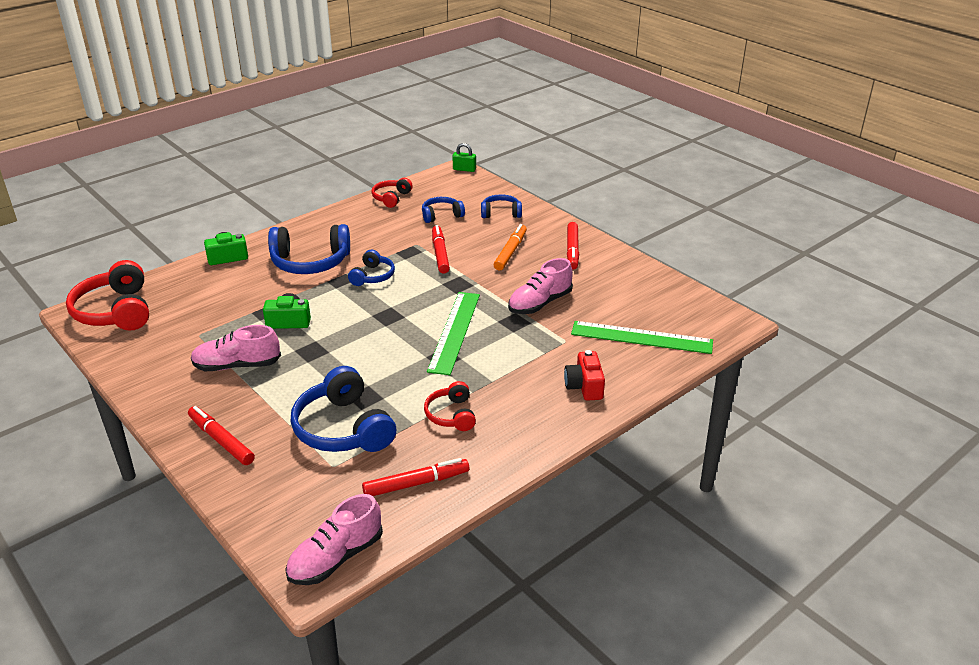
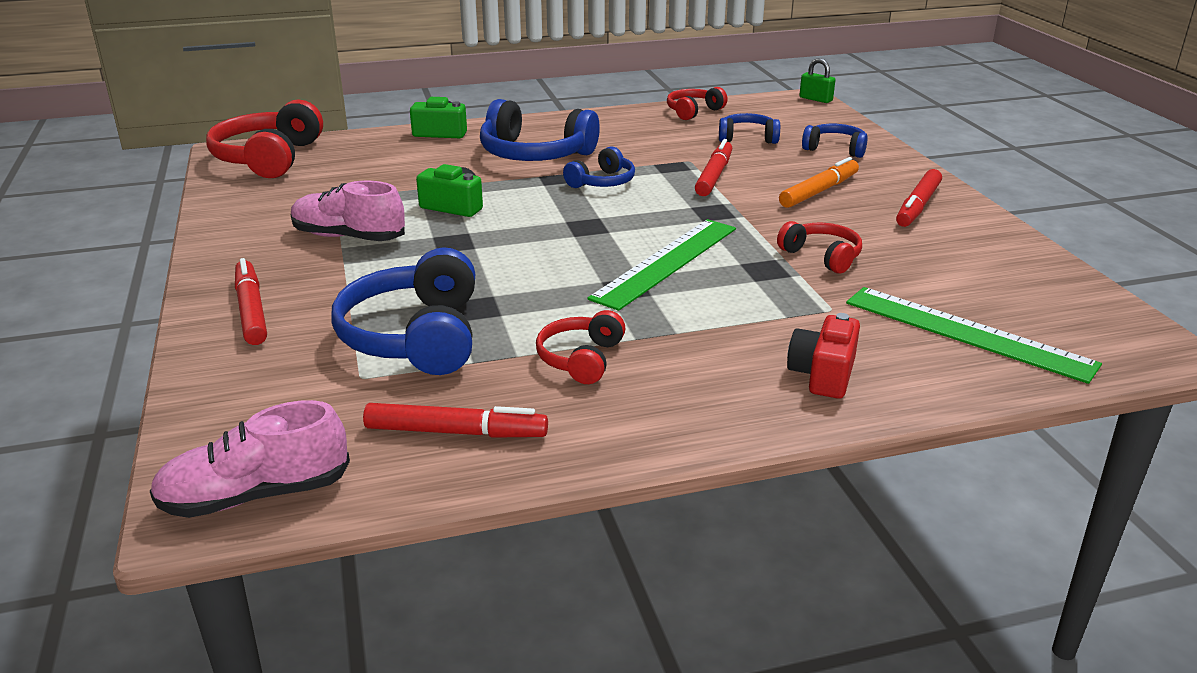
camera: 25 degrees right, 5 degrees down
pink shoe [508,258,573,314] -> red headphones [777,221,862,274]

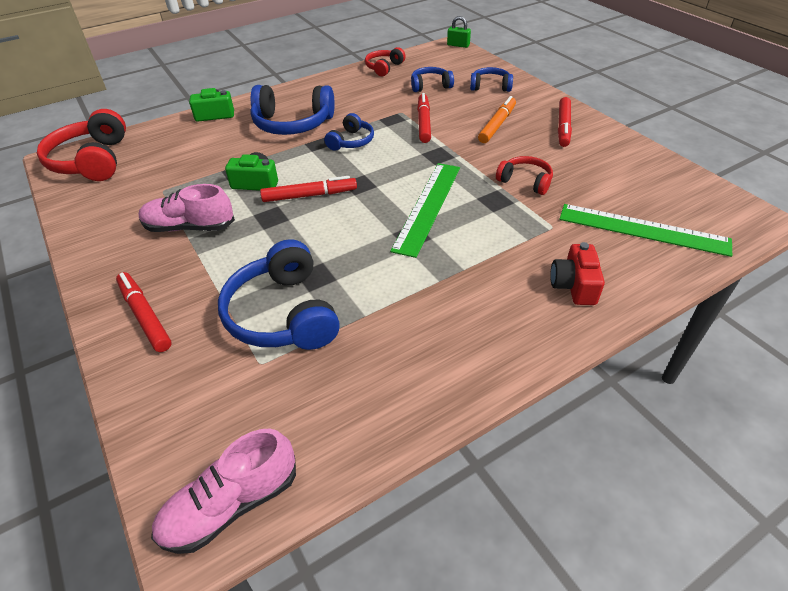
camera: 15 degrees left, 15 degrees up
red marker [363,403,548,438] -> red marker moved to [260,176,357,202]
red headphones [536,310,626,384] -> none

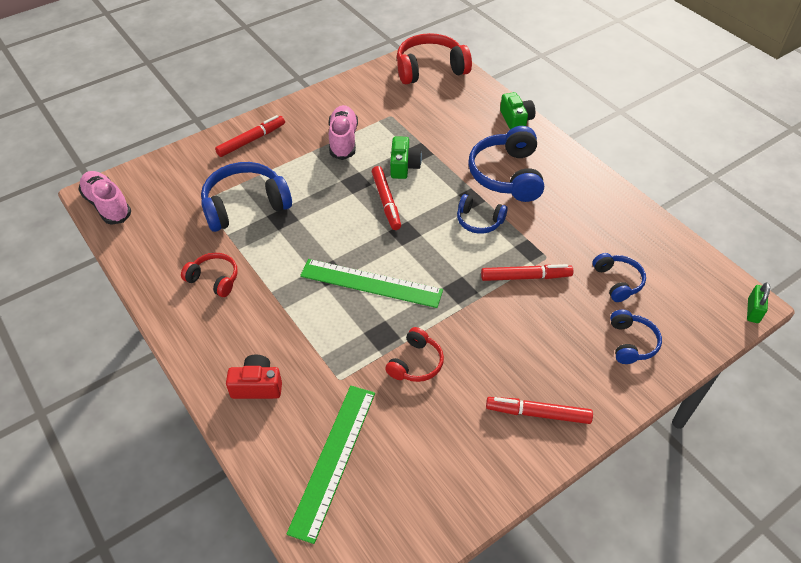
camera: 85 degrees right, 5 degrees up
red headphones [365,47,406,76] -> red headphones moved to [181,253,238,297]
orange marker [478,96,516,143] -> none

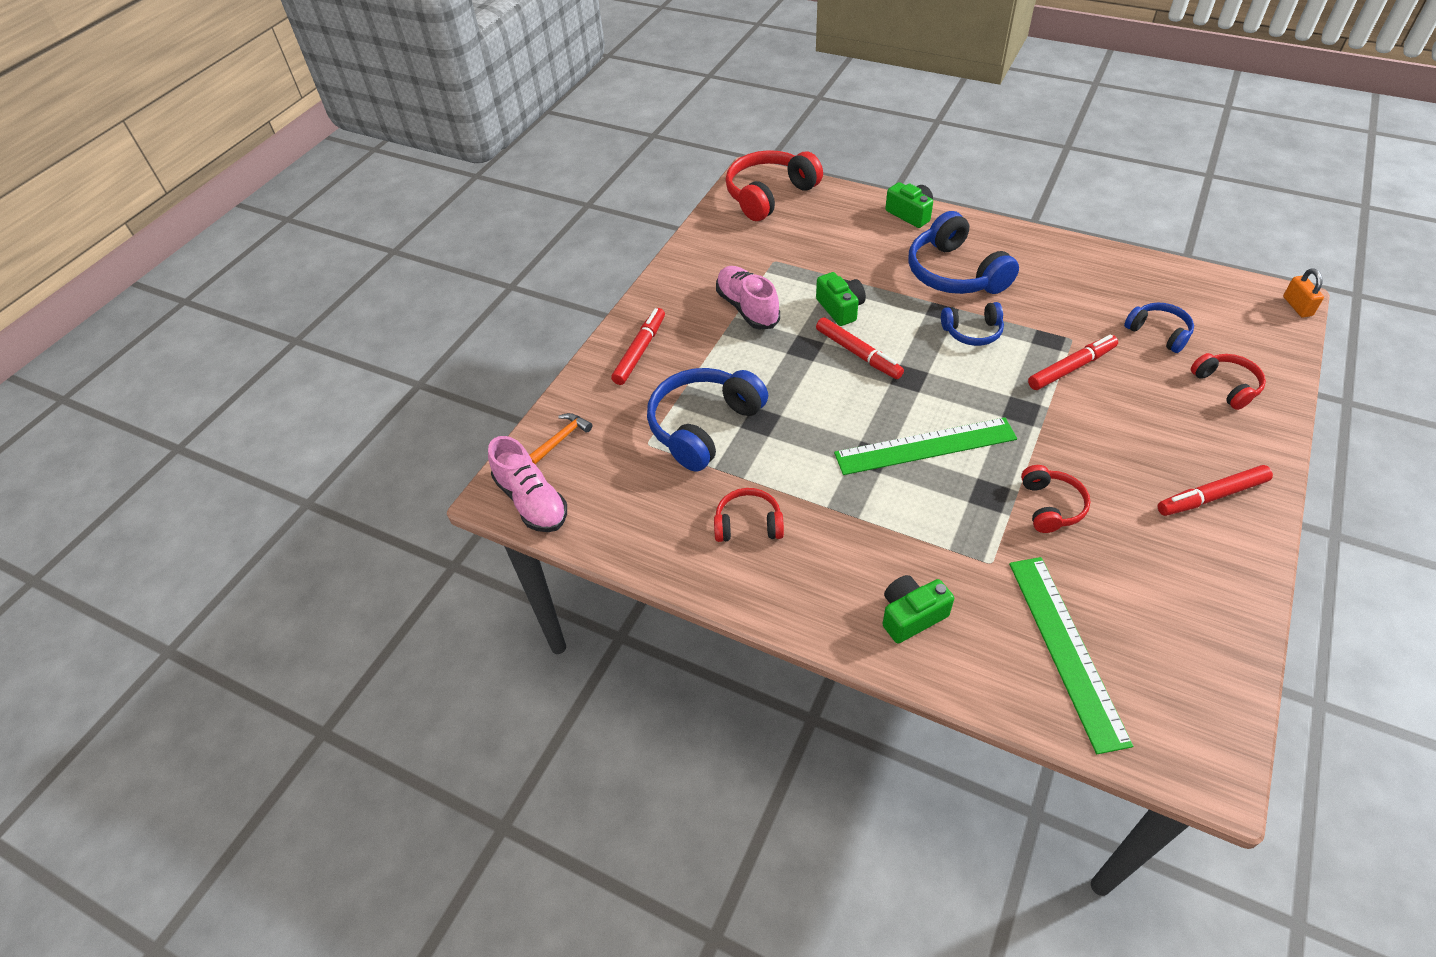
camera: 25 degrees left, 0 degrees up
pink shoe [78,171,131,225] -> pink shoe turned 150 degrees counterclockwise [488,436,567,532]
red camera [226,354,282,399] -> green camera [883,575,954,643]
blue headphones [610,310,662,364] -> red headphones [1191,353,1266,410]
green padlock [747,282,770,323] -> orange padlock [1283,268,1324,318]
none -> orange hammer [530,413,593,465]

